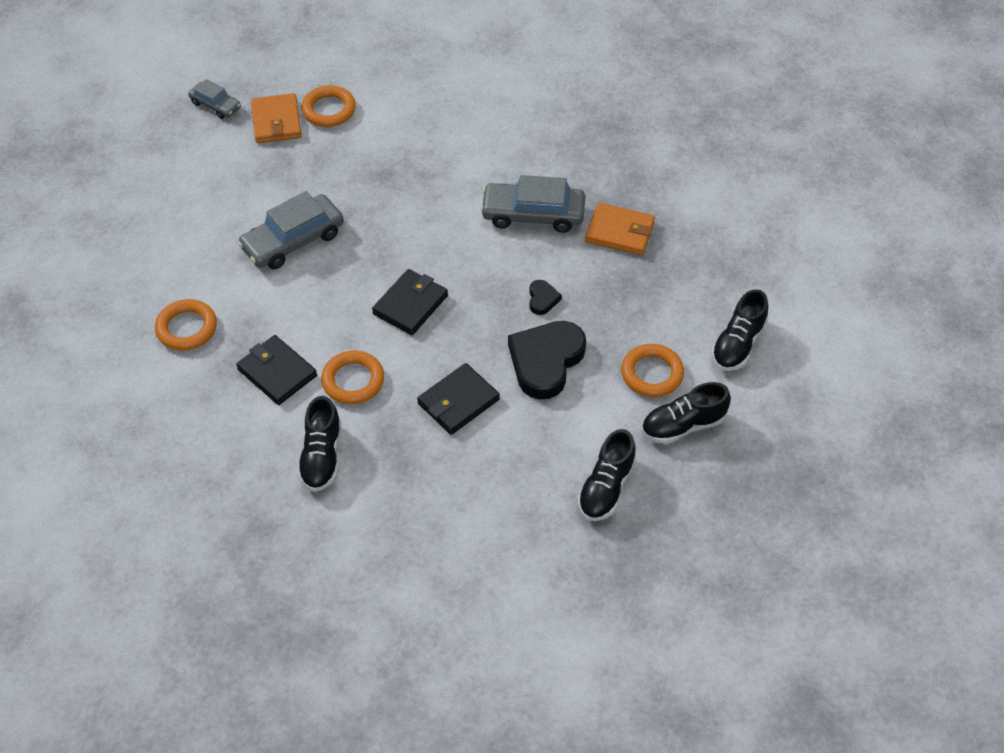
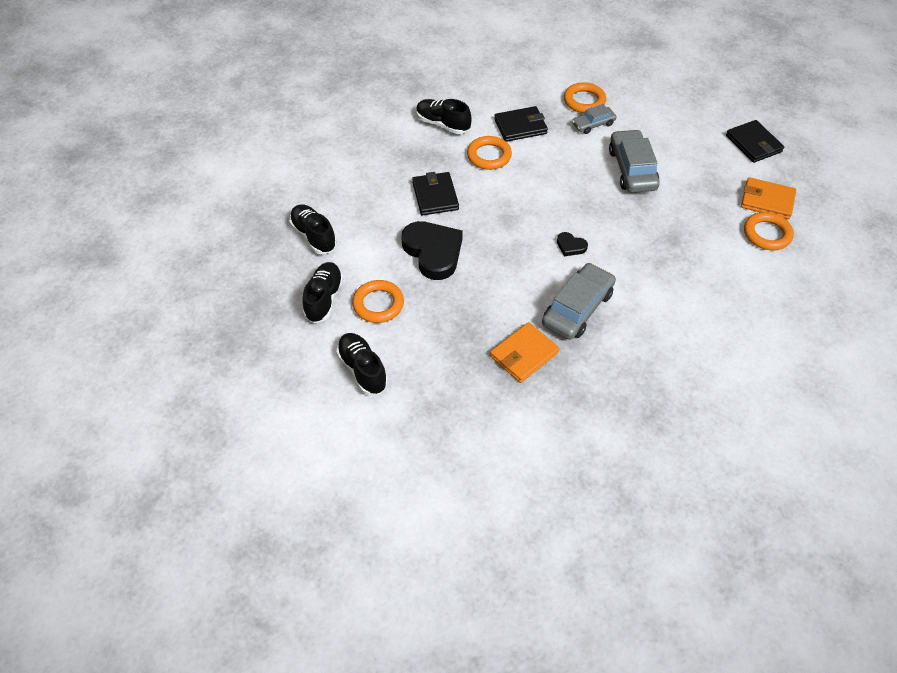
camera: 120 degrees right, 0 degrees up
grey car [188,79,241,119] -> grey car moved to [572,104,617,134]
black wallet [372,269,448,335] -> black wallet moved to [726,120,784,163]
black heart [529,280,562,315] -> black heart moved to [557,232,588,256]

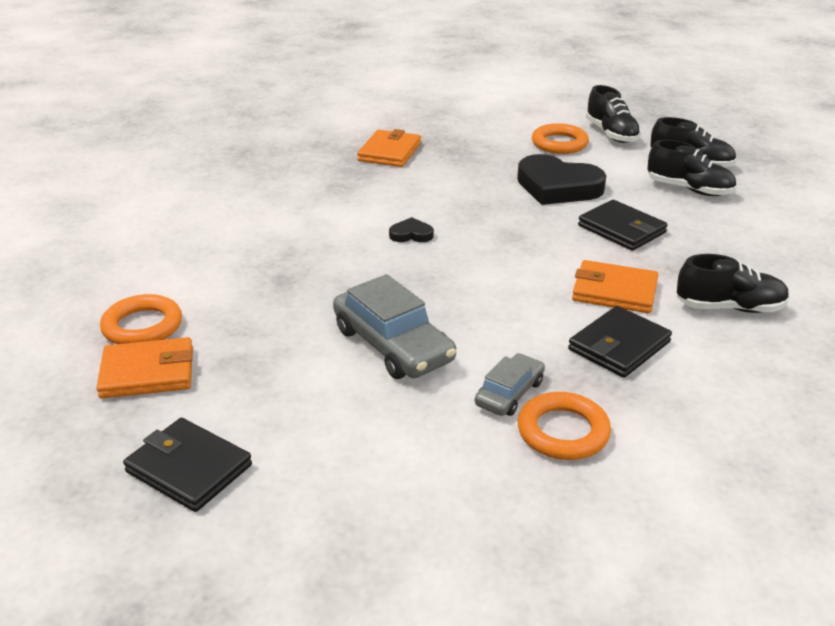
camera: 150 degrees right, 20 degrees down
black shoe [336,333,388,395] -> black shoe moved to [647,140,736,196]
orange ring [467,136,512,170] -> orange wallet [572,260,658,313]
grey car [542,263,616,340] -> none

